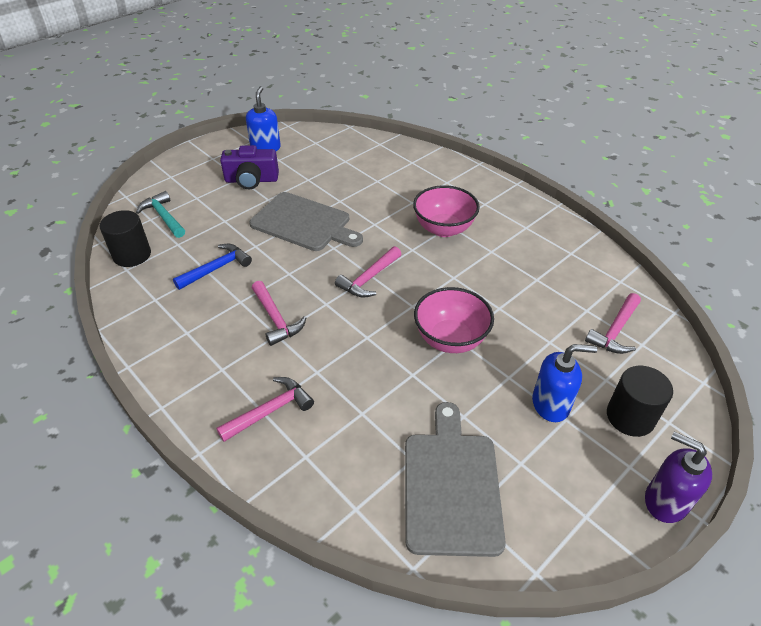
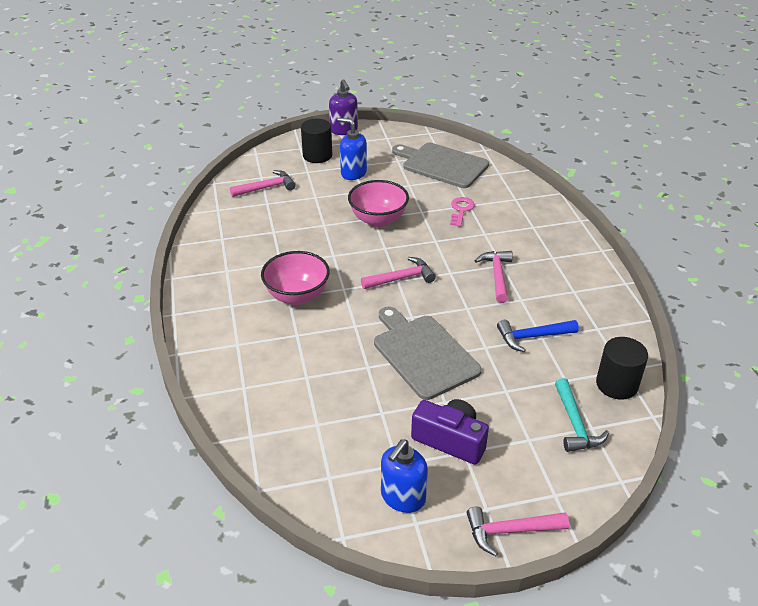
camera: 150 degrees left, 5 degrees down
pink hammer [216,377,314,442] -> pink hammer moved to [467,507,569,556]
grey cutting board [405,402,506,557] -> grey cutting board turned 90 degrees clockwise [392,143,489,188]
none -> pink key [450,197,475,227]

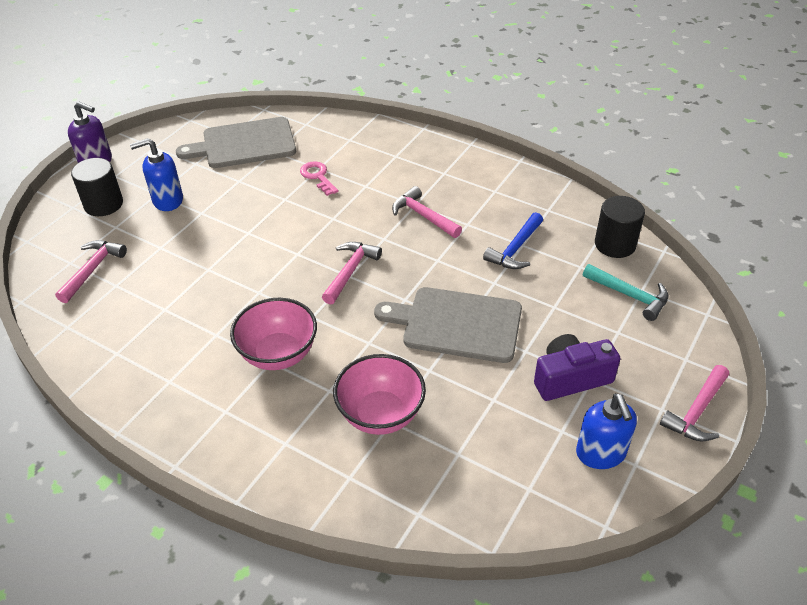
camera: 45 degrees left, 5 degrees up
pink bowl [348,180,409,227] -> pink bowl moved to [333,354,426,435]

